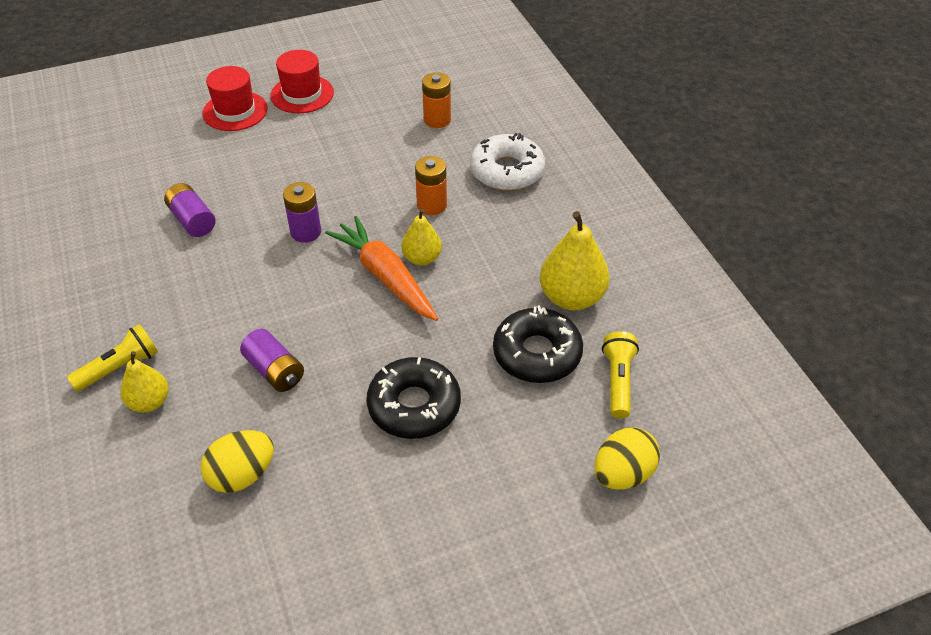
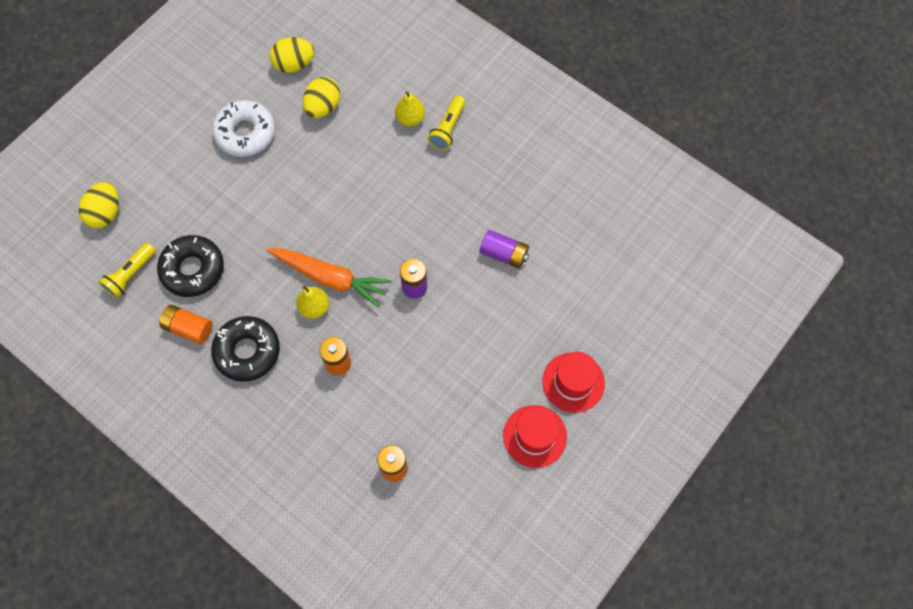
camera: 150 degrees right, 20 degrees up
purple battery [240,329,304,392] -> none
black donut [367,357,461,439] -> black donut moved to [211,316,280,382]
white donut [470,133,545,191] -> white donut moved to [212,100,275,157]
yellow pear [540,211,609,310] -> orange battery [159,305,213,344]
yellow flashlight [602,331,639,419] -> yellow flashlight turned 60 degrees clockwise [98,243,156,299]
none -> yellow egg [270,37,315,73]

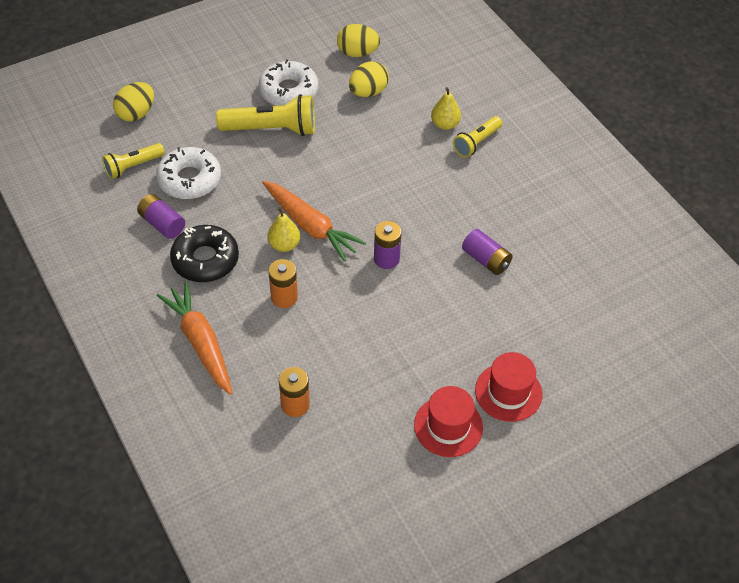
camera: 20 degrees right, 15 degrees down
black donut [157,235,224,297] -> white donut [156,147,221,199]
orange battery [159,305,213,344] -> purple battery [137,194,185,239]
none -> orange carrot [157,282,232,395]
none -> yellow flashlight [216,94,315,136]

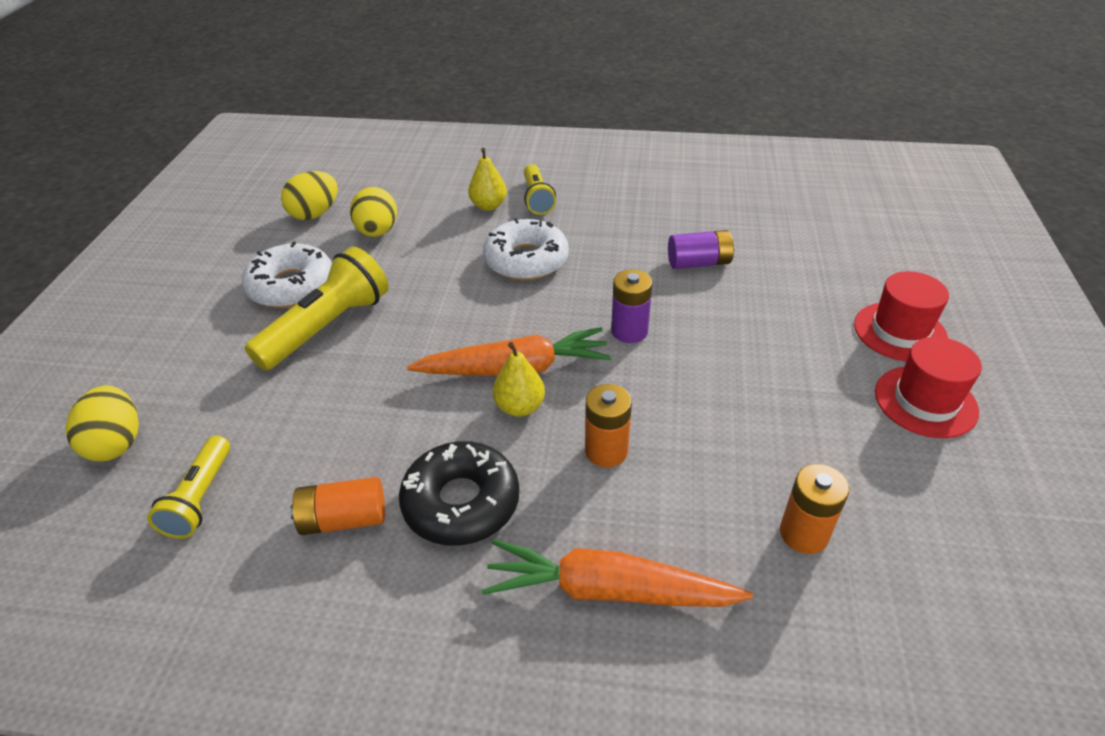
camera: 50 degrees left, 10 degrees down
purple battery [137,194,185,239] -> orange battery [290,477,385,535]
white donut [156,147,221,199] -> white donut moved to [483,218,569,280]

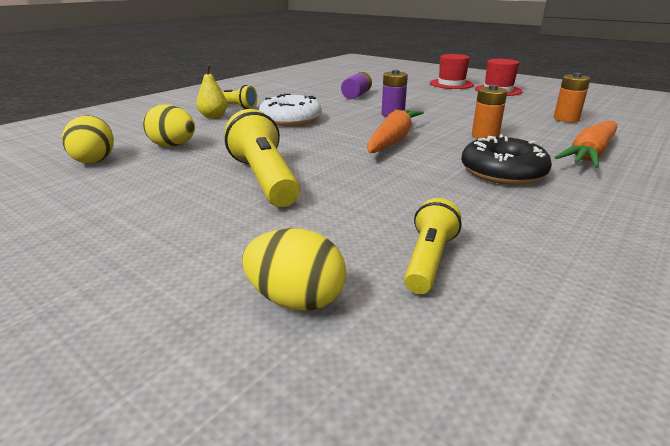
camera: 60 degrees left, 15 degrees down
yellow flashlight [147,436,230,539] -> yellow flashlight turned 105 degrees counterclockwise [404,198,461,294]
white donut [242,242,332,308] -> none
orange battery [290,477,385,535] -> none
yellow pear [493,342,545,417] -> none

